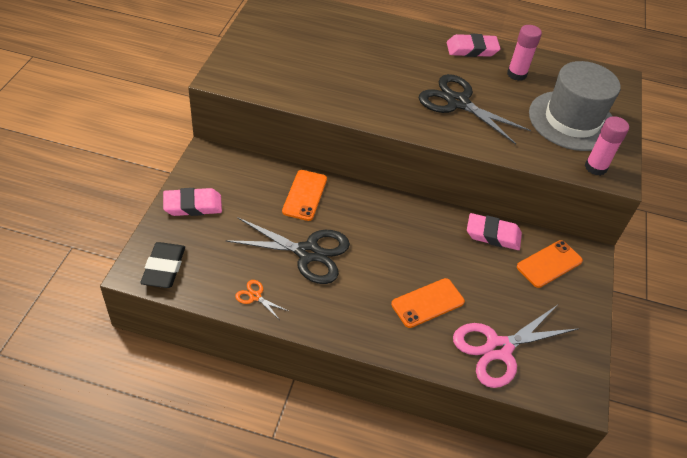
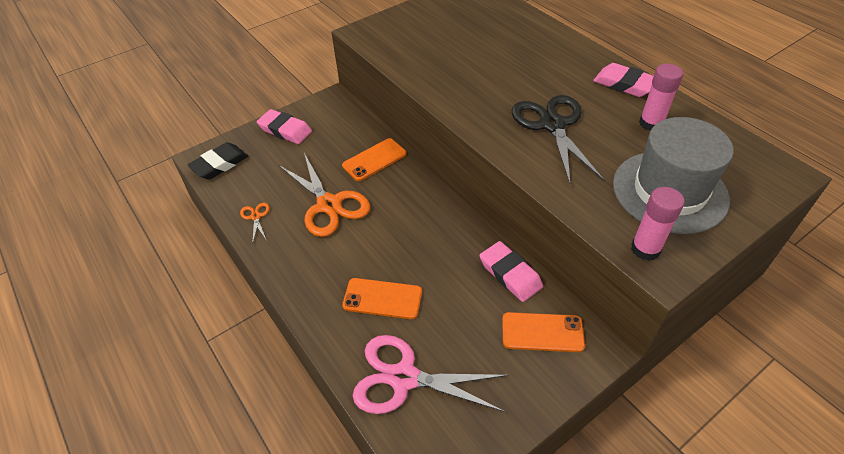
camera: 45 degrees right, 0 degrees up
black scissors [226,217,350,284] -> orange scissors [279,153,370,237]

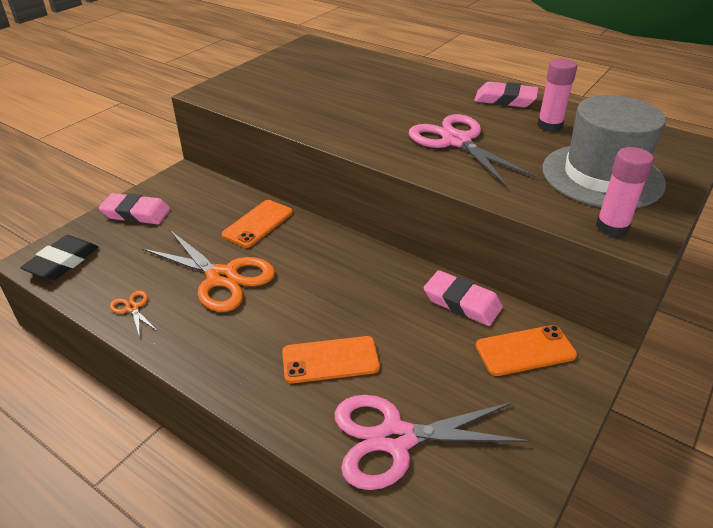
camera: 20 degrees left, 10 degrees down
black scissors [512,95,604,184] -> pink scissors [409,114,536,187]

